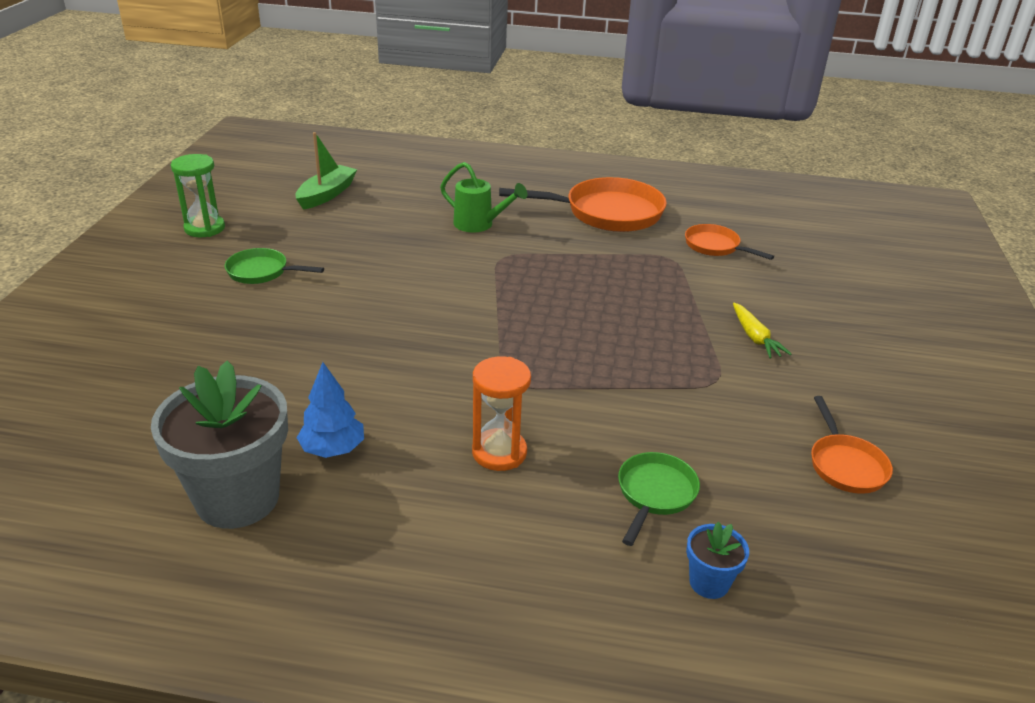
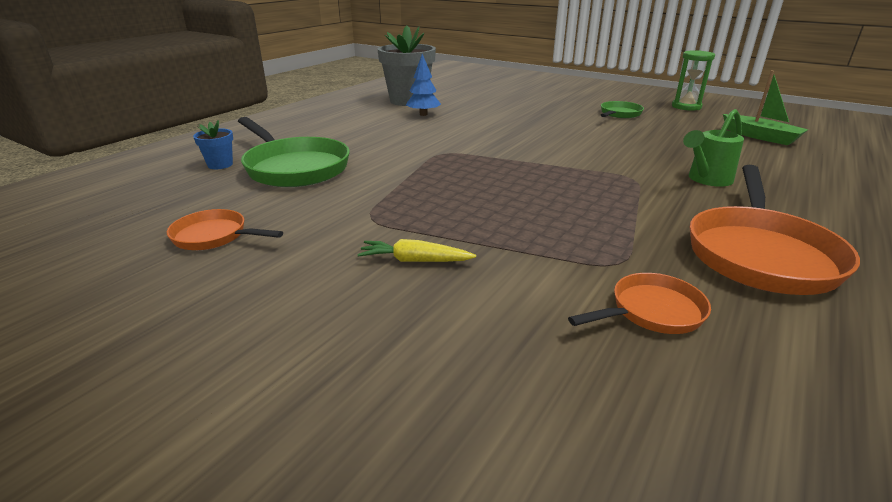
camera: 115 degrees right, 5 degrees down
orange hourglass [472,356,531,471] -> none
green pan [618,452,700,546] -> green pan [238,117,350,187], size x1.87

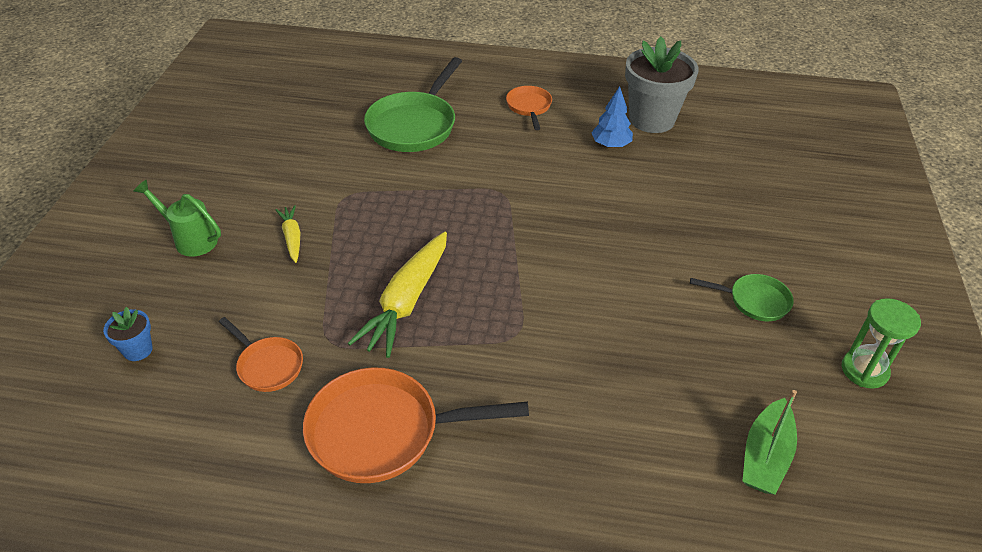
camera: 65 degrees right, 15 degrees up
orange pan [167,209,283,250] -> orange pan moved to [506,86,552,130]
blue flower pot [193,120,233,169] -> blue flower pot moved to [103,307,153,361]
green watering can [683,109,744,187] -> green watering can moved to [133,180,221,257]
none -> yellow carrot [348,232,447,358]

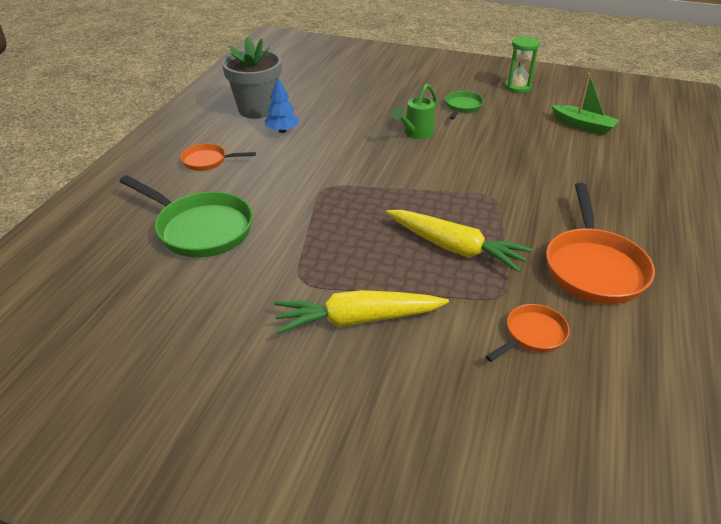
camera: 80 degrees left, 5 degrees down
blue flower pot [103,307,153,361] -> none
green watering can [133,180,221,257] -> green watering can moved to [392,84,437,139]
yellow carrot [275,205,301,263] -> yellow carrot [274,290,449,334], size x1.94

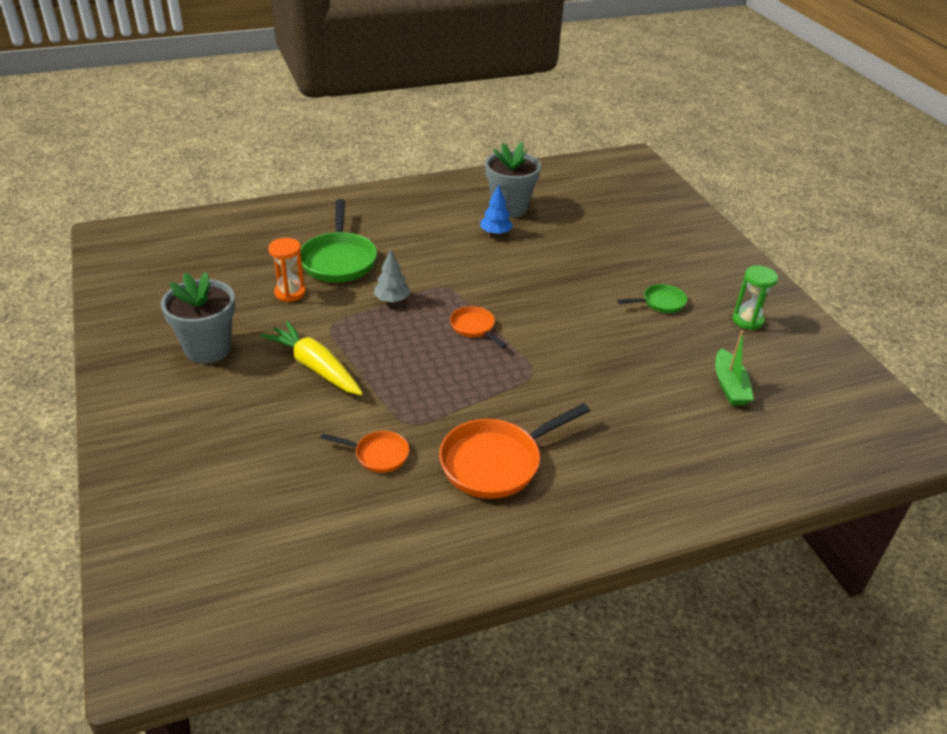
camera: 50 degrees right, 0 degrees up
orange pan [181,144,256,171] -> orange pan moved to [450,306,507,348]
yellow carrot [386,210,533,272] -> none
green watering can [392,84,437,139] -> none
none -> grey flower pot [161,272,235,364]
none -> orange hourglass [268,238,306,302]
none -> grey tree [373,249,411,303]

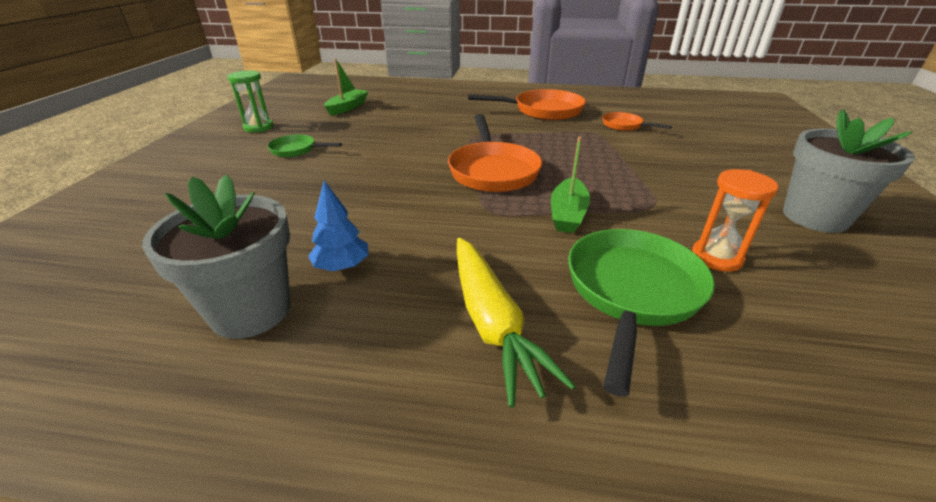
camera: 150 degrees left, 5 degrees down
yellow carrot [261,321,363,395] -> yellow carrot moved to [457,238,575,407]
grey tree [373,249,411,303] -> green boat [551,136,590,233]
orange pan [450,306,507,348] -> orange pan [448,114,542,192], size x1.87

